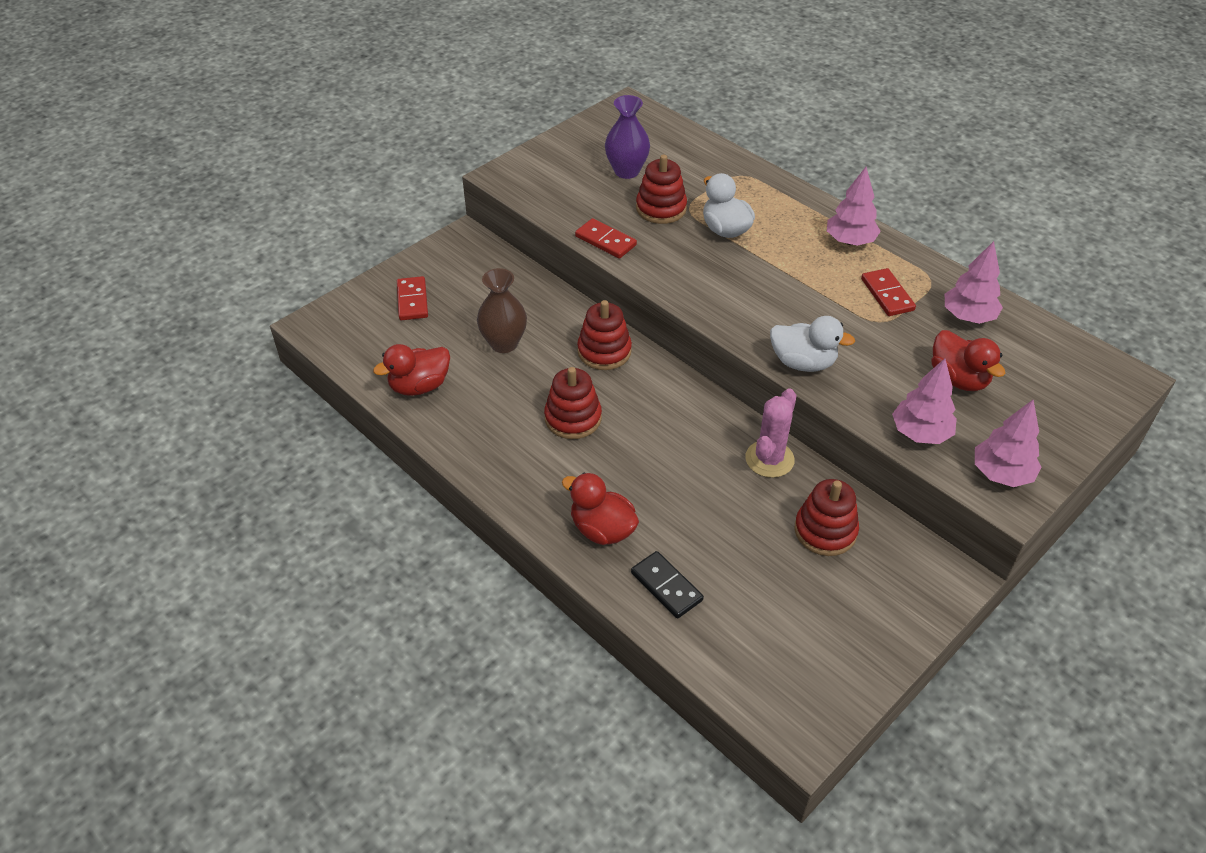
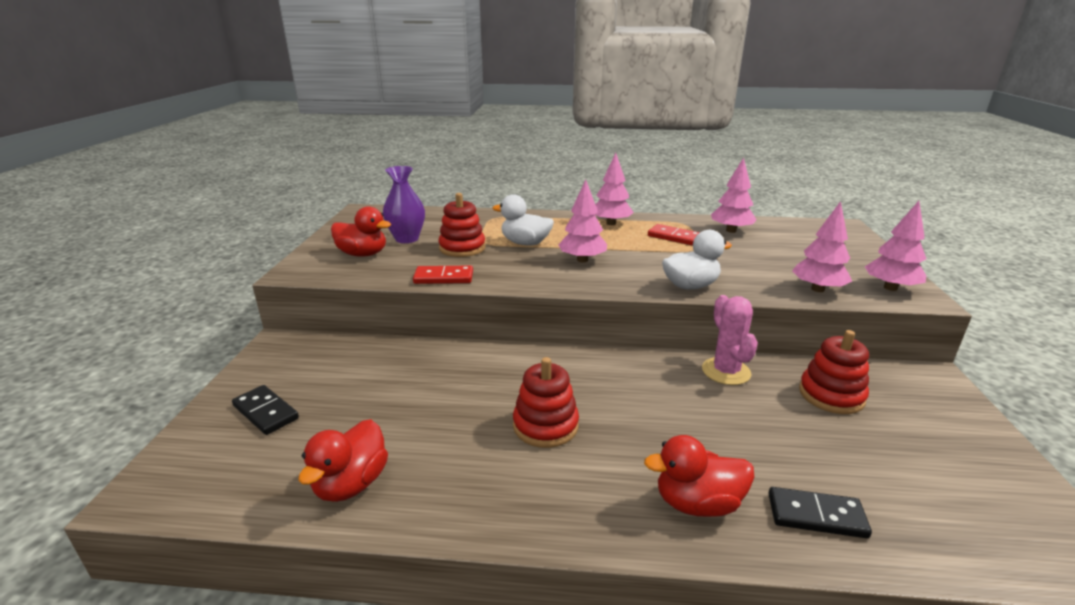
camera: 40 degrees left, 20 degrees down
red domino [397,276,428,320] -> black domino [232,385,299,435]
brown vase [477,268,527,353] -> none
red stacking toy [577,300,632,370] -> none
red duck [931,330,1006,391] -> red duck moved to [331,206,391,257]
none -> pink tree [558,180,607,262]

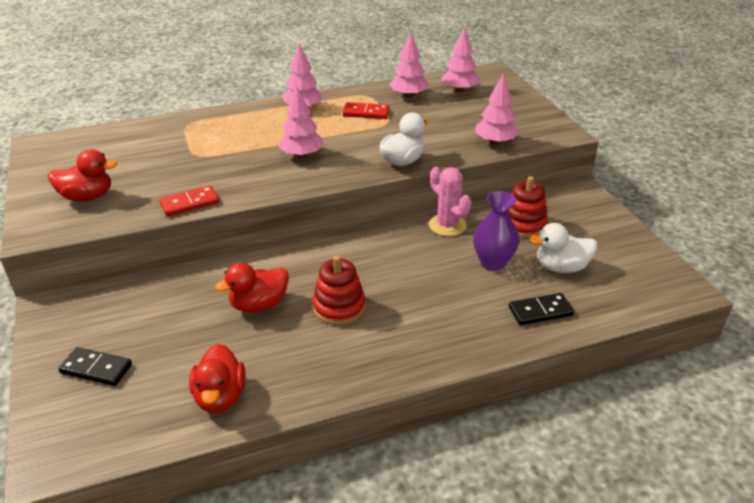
camera: 25 degrees left, 10 degrees up
purple vase [383,166,425,243] -> purple vase moved to [473,191,519,271]
red stacking toy [438,193,486,257] -> none
white duck [492,194,554,245] -> white duck moved to [529,223,597,273]
red duck [644,435,755,517] -> red duck moved to [215,262,289,313]
pink tree [865,201,926,291] -> pink tree moved to [441,27,479,92]

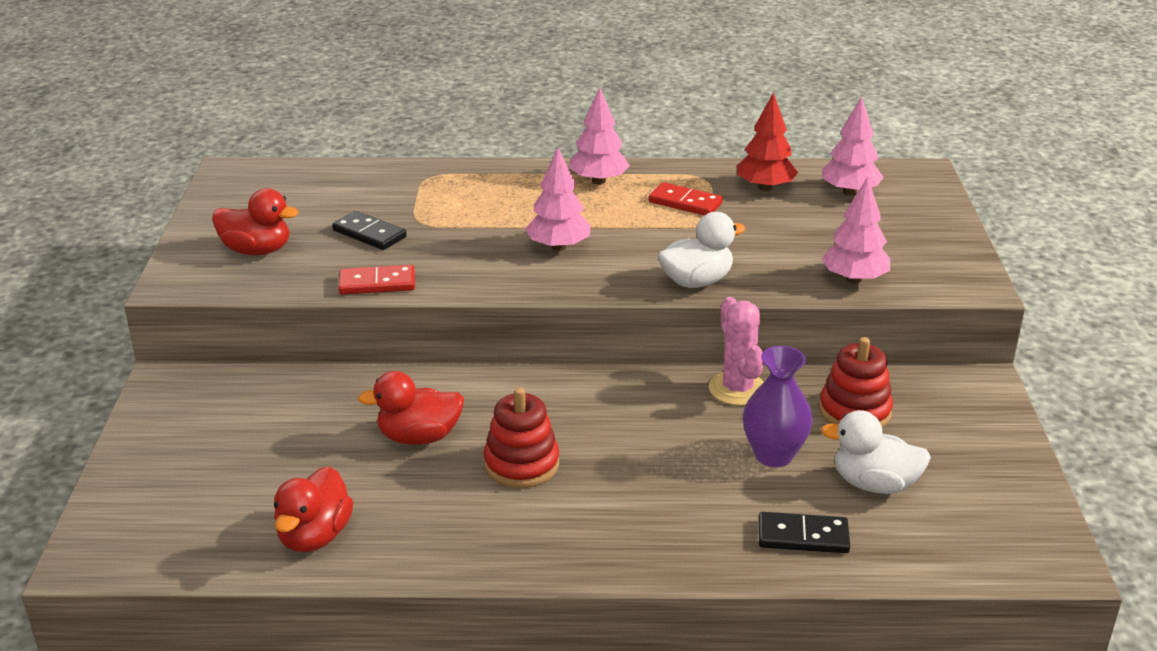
camera: 20 degrees right, 5 degrees down
black domino [58,347,132,386] -> black domino moved to [332,211,407,250]
pink tree [390,33,428,98] -> red tree [737,92,798,191]

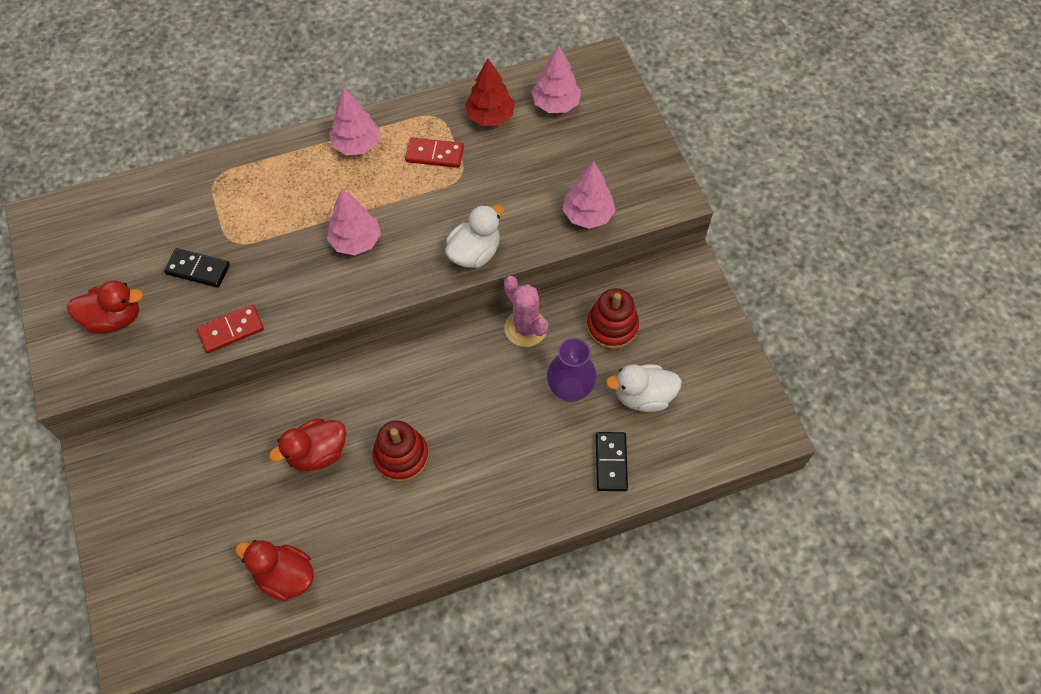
camera: 20 degrees left, 30 degrees up
red duck [274,466,353,552] -> red duck turned 120 degrees clockwise [235,540,314,602]
black domino [758,512,850,553] -> black domino turned 75 degrees counterclockwise [596,432,628,491]

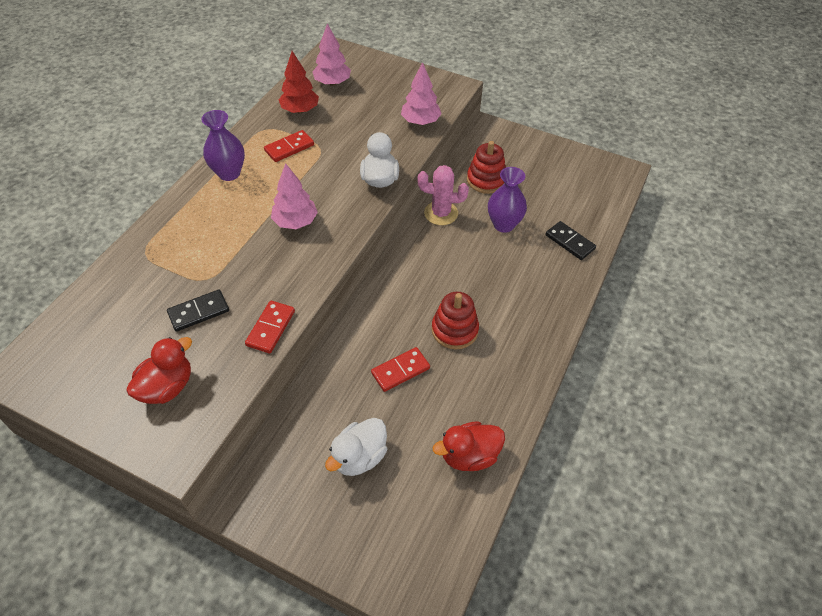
camera: 45 degrees left, 10 degrees down
red duck [269,418,346,471] -> red domino [371,347,430,392]
pink tree [329,88,380,155] -> purple vase [201,110,245,181]
white duck [606,364,682,412] -> white duck moved to [325,418,387,476]

